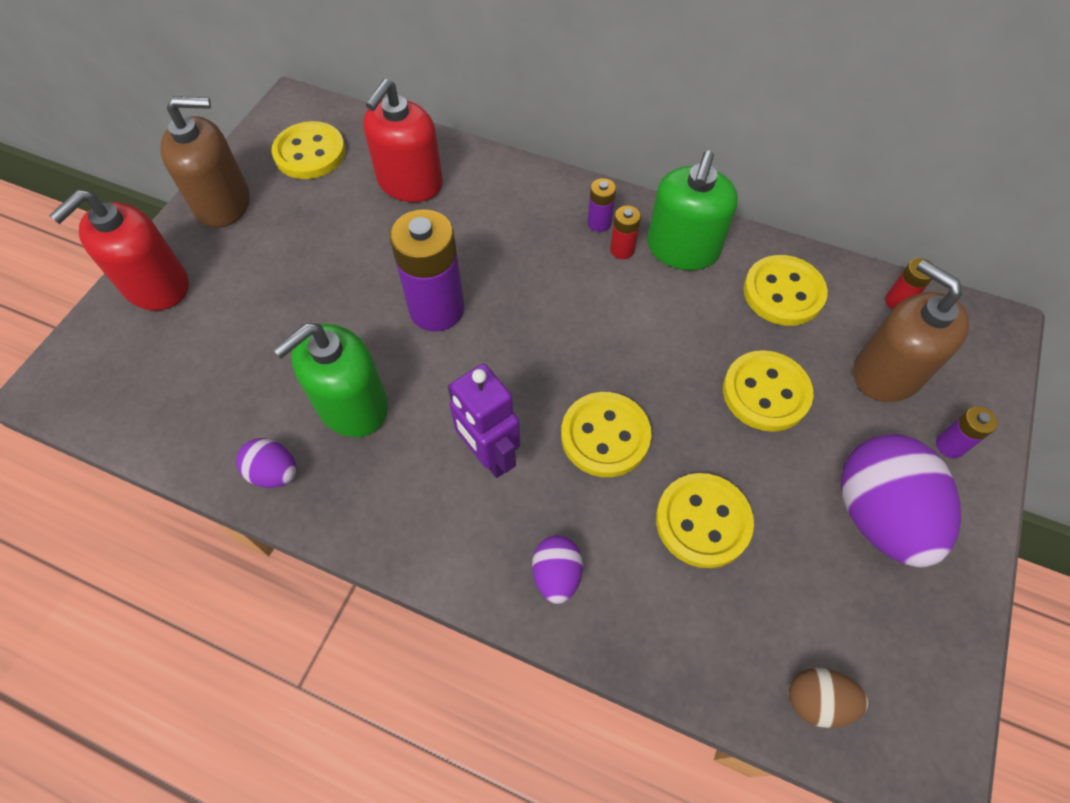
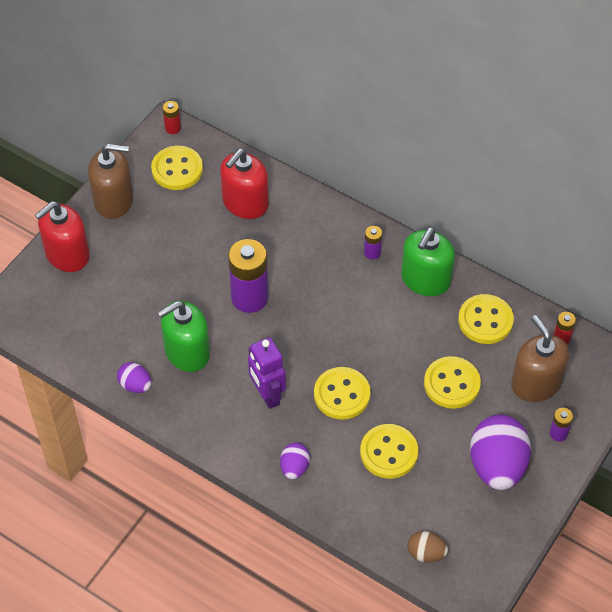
camera: 10 degrees right, 5 degrees down
red battery [610,206,641,259] -> red battery moved to [163,101,181,134]

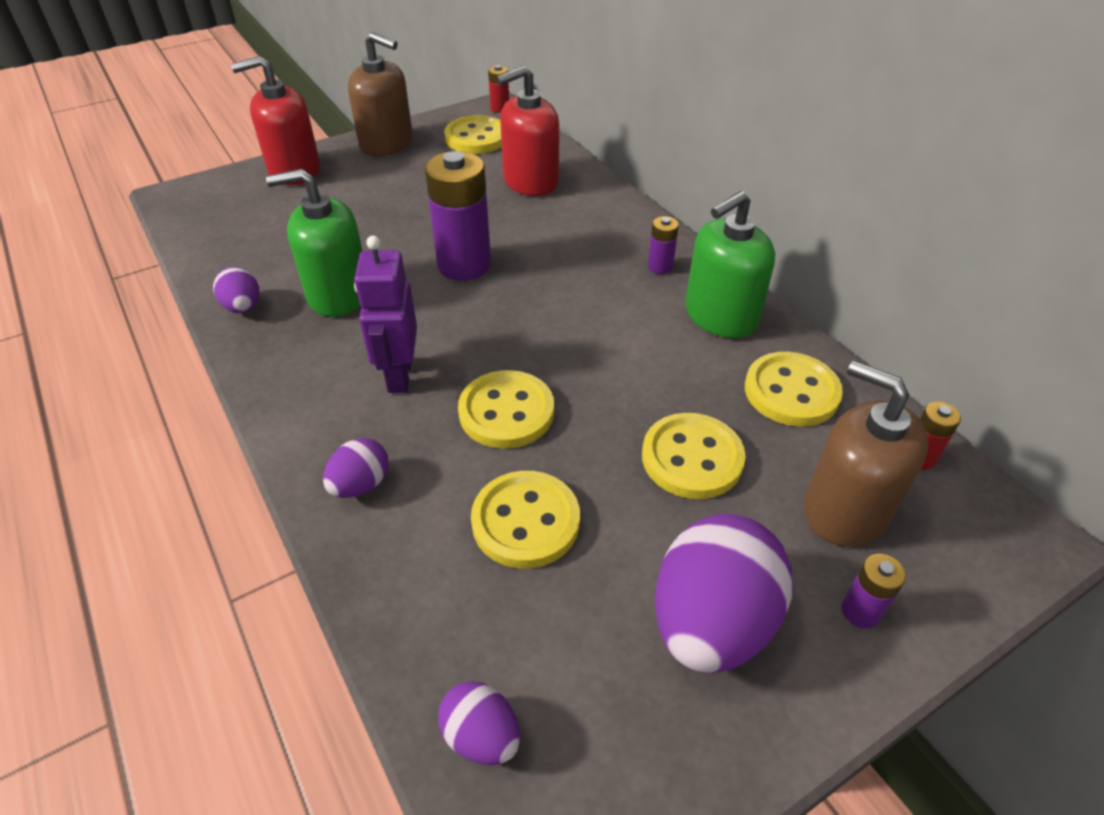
camera: 25 degrees right, 10 degrees down
brown egg [407,531,448,563] -> purple egg [438,681,520,765]
brown soap dispenser [511,315,569,402] -> brown soap dispenser turned 45 degrees counterclockwise [804,361,928,547]

